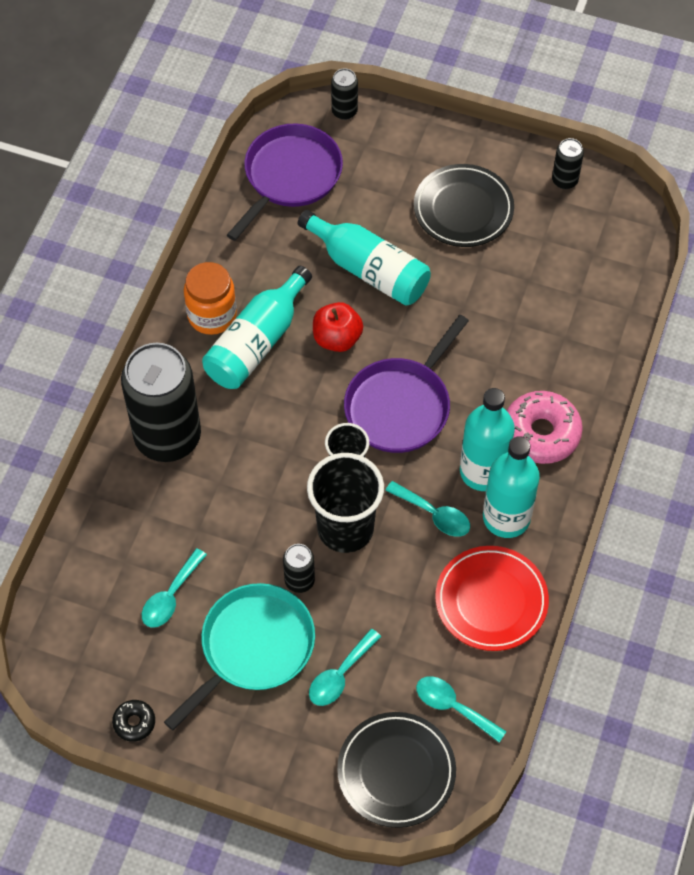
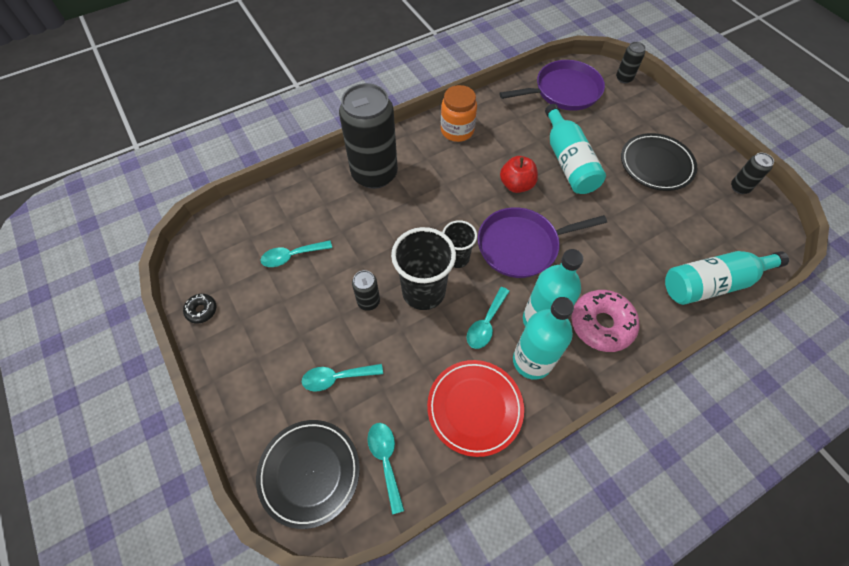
camera: 40 degrees right, 0 degrees up
turquoise pan [164,583,315,730] -> none
turquoise bottle [202,266,312,389] -> turquoise bottle moved to [665,251,789,305]
turquoise spoon [385,481,470,537] -> turquoise spoon turned 45 degrees clockwise [467,287,510,349]

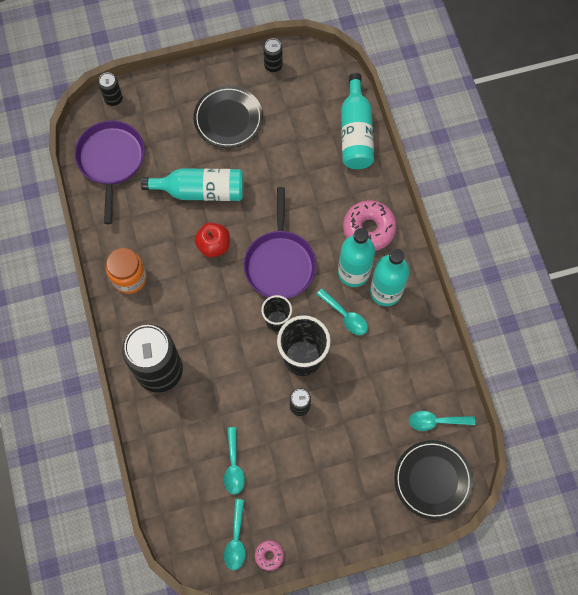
camera: 75 degrees left, 10 degrees up
black donut [183,294,216,324] -> pink donut [255,540,284,571]
turquoise spoon [302,364,383,392] -> turquoise spoon moved to [224,499,245,570]
red plate [427,360,524,457] -> none

